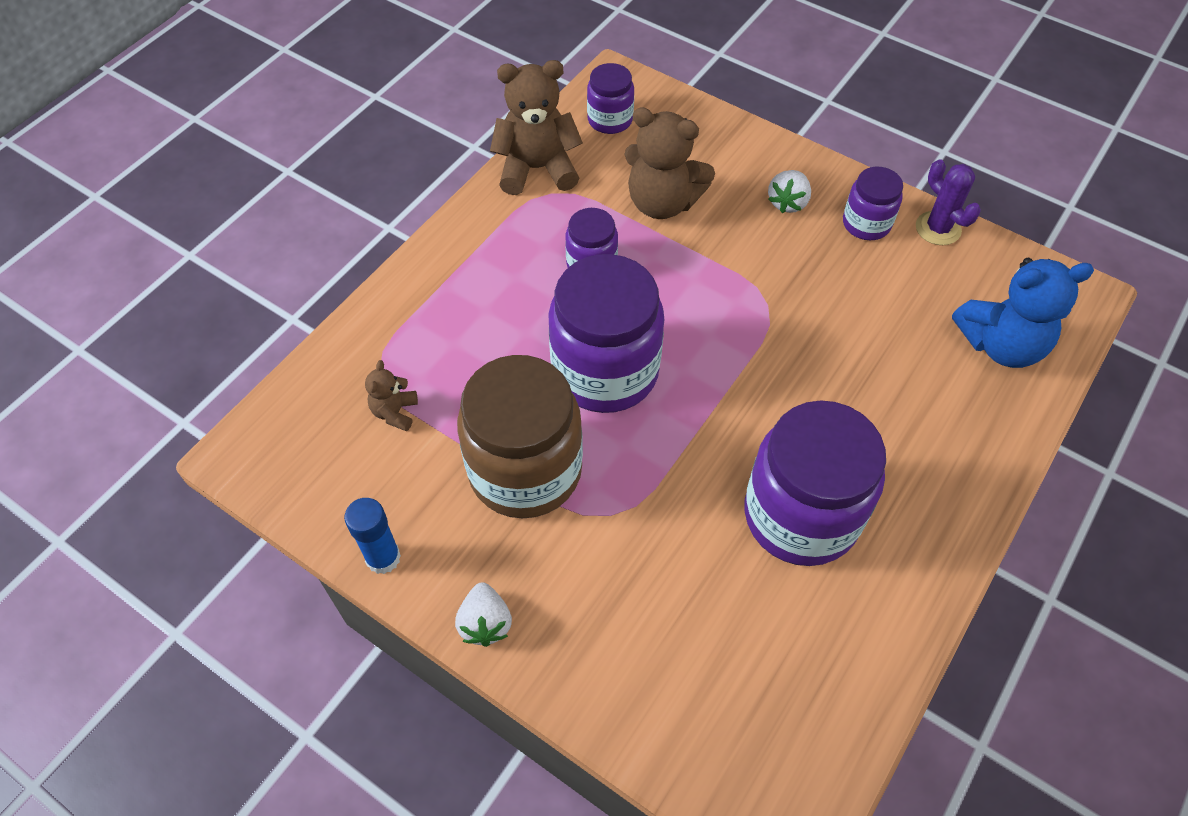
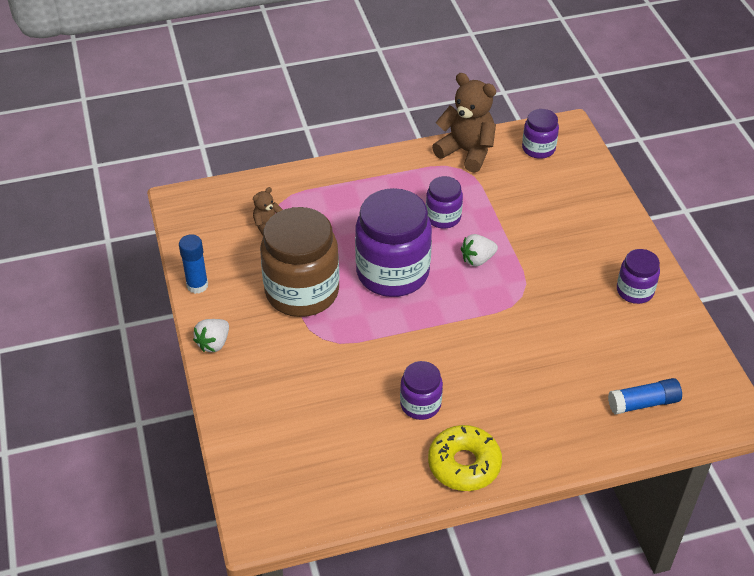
camera: 40 degrees right, 10 degrees down
brown teddy bear [624,107,715,219] -> none
purple jar [744,400,886,566] -> purple jar [400,361,443,420], size x0.51
white strawberry [768,170,811,213] -> white strawberry moved to [461,234,498,267]
purple cactus [916,159,981,245] -> none
blue teddy bear [952,258,1094,368] -> blue glue stick [608,378,682,414]
none -> yellow donut [428,425,502,491]

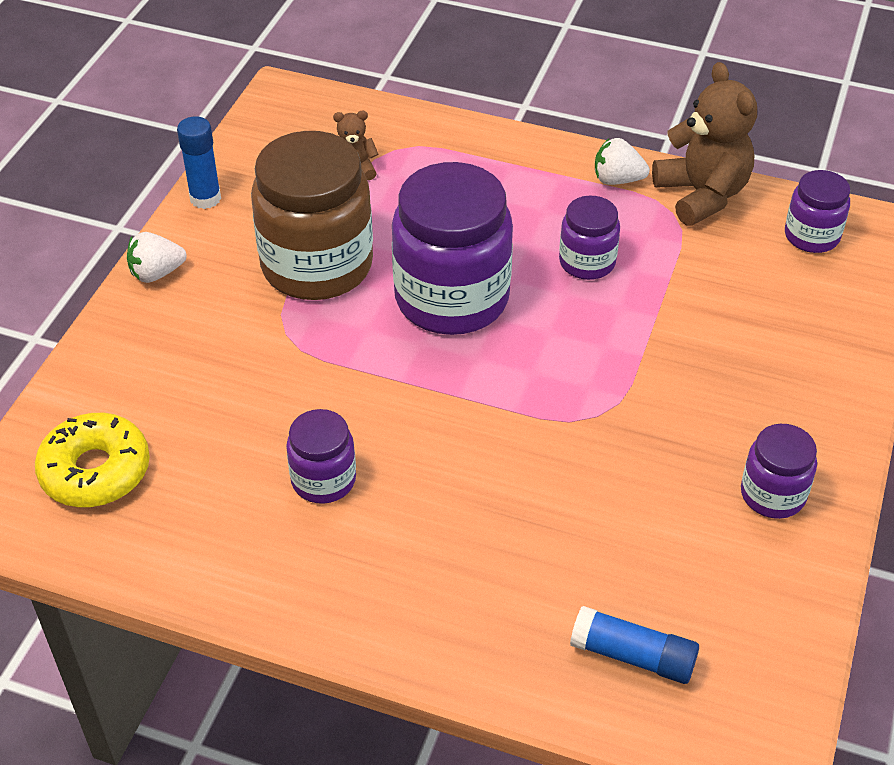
camera: 35 degrees right, 0 degrees up
yellow donut [428,425,502,491] -> yellow donut moved to [35,413,150,507]
white strawberry [461,234,498,267] -> white strawberry moved to [595,138,650,185]

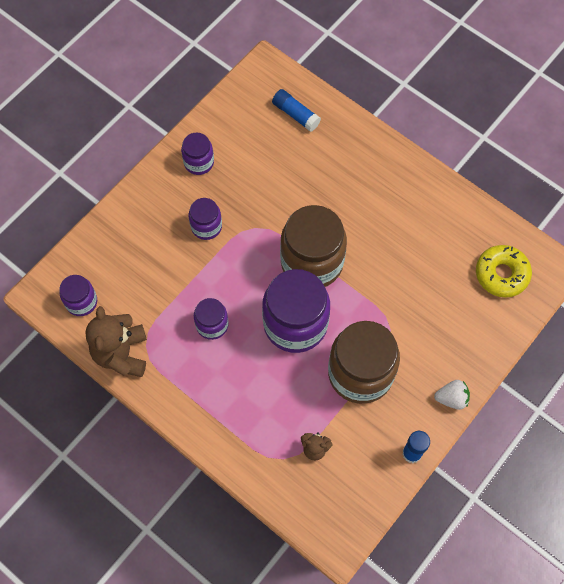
camera: 160 degrees left, 20 degrees up
purple jar [286,409,356,504] -> purple jar moved to [189,198,222,240]
white strawberry [595,138,650,185] -> none
none -> brown jar [280,205,347,287]

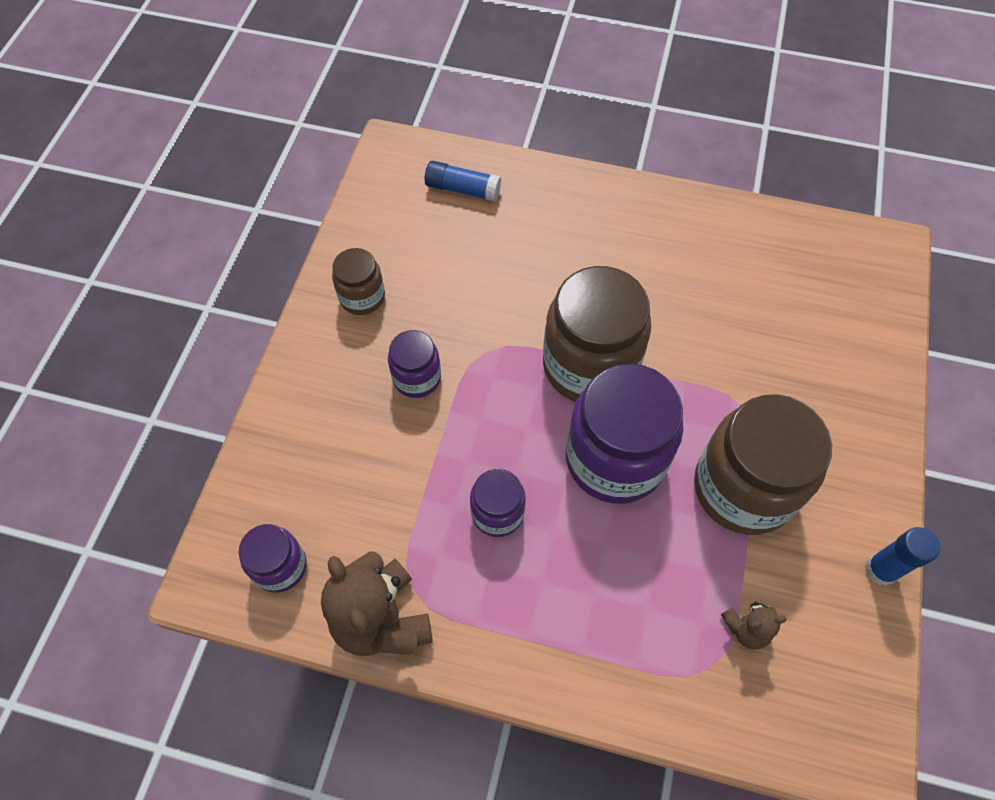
camera: 25 degrees left, 5 degrees down
purple jar [181,133,214,175] -> brown jar [332,248,385,315]
white strawberry [434,380,470,410] -> none
yellow donut [476,245,532,298] -> none

